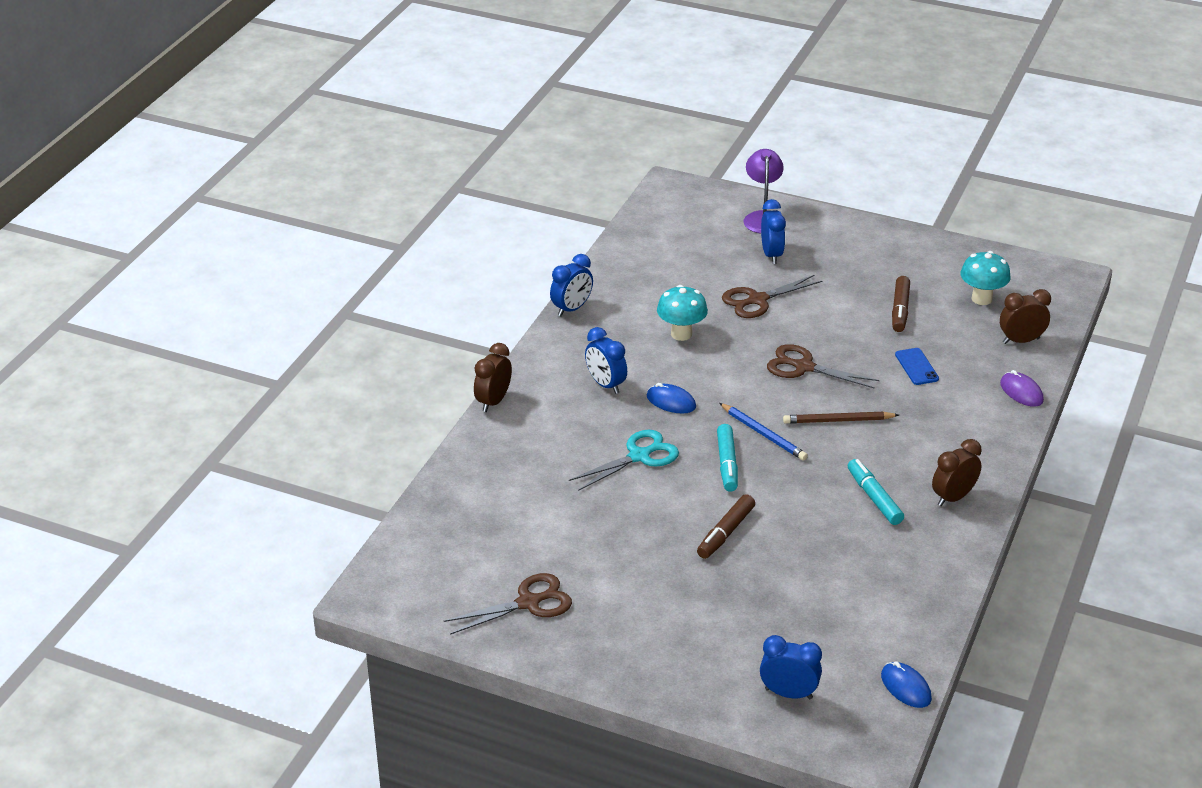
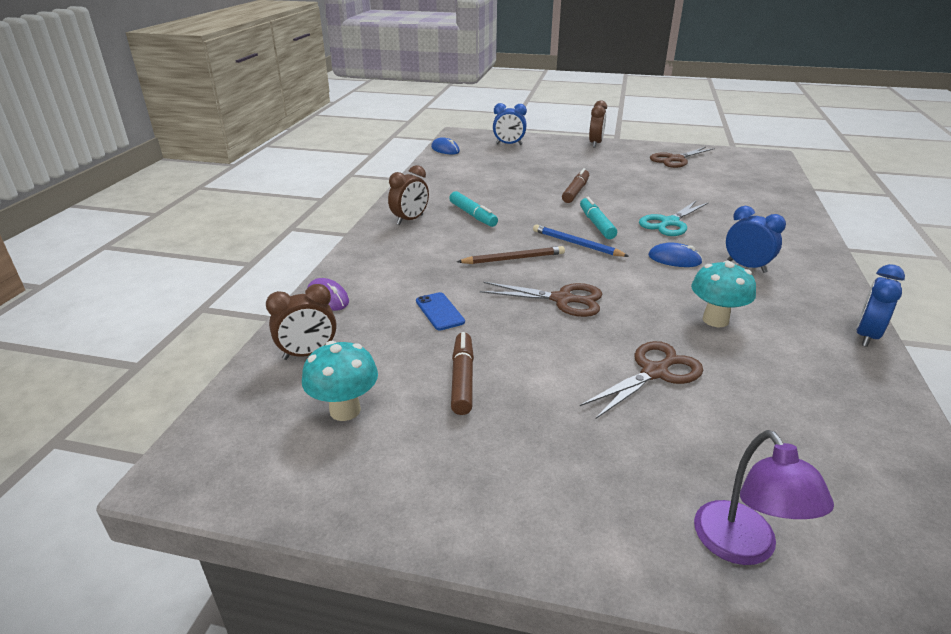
camera: 170 degrees right, 5 degrees down
brown clock [474,343,512,412] -> brown clock moved to [589,100,607,148]
blue clock [761,199,786,264] -> none

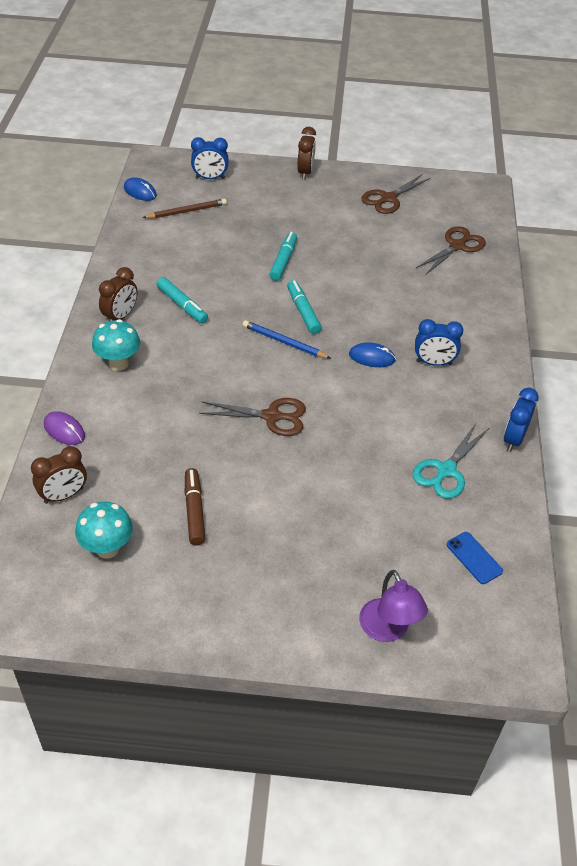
camera: 10 degrees left, 15 degrees up
blue phone [416,292,465,330] -> blue phone moved to [446,532,503,584]
brown pencil [457,246,565,264] -> brown pencil moved to [142,198,227,218]
brown marker [562,168,589,203] -> turquoise marker [269,232,297,281]
brown scissors [580,341,703,419] -> brown scissors moved to [416,226,486,274]
turquoise scissors [639,200,709,236] -> turquoise scissors moved to [412,422,489,499]
turquoise mushroom [691,261,756,327] -> turquoise mushroom moved to [92,319,140,371]
blue clock [726,206,786,273] -> blue clock turned 150 degrees clockwise [415,319,463,366]

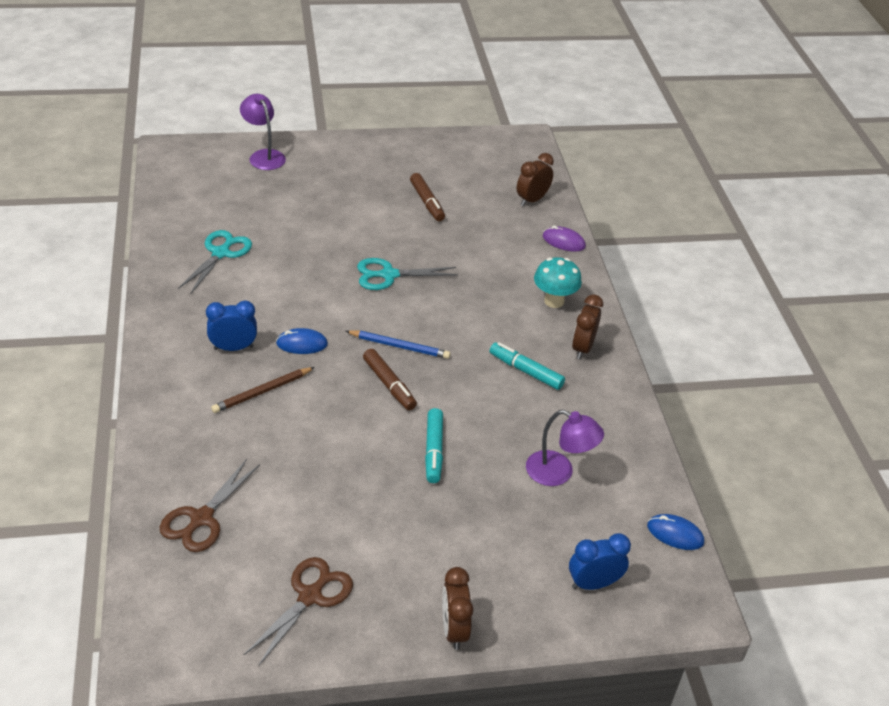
camera: 165 degrees right, 5 degrees down
turquoise mushroom [75,501,133,559] -> none
brown pencil [142,198,227,218] -> brown pencil moved to [211,367,315,413]
brown scissors [199,398,306,436] -> turquoise scissors [357,258,458,290]
turquoise marker [287,280,322,334] -> brown marker [363,349,417,411]
blue phone [446,532,503,584] -> none
blue clock [504,388,539,452] -> none
none -> purple lamp [526,410,604,486]

